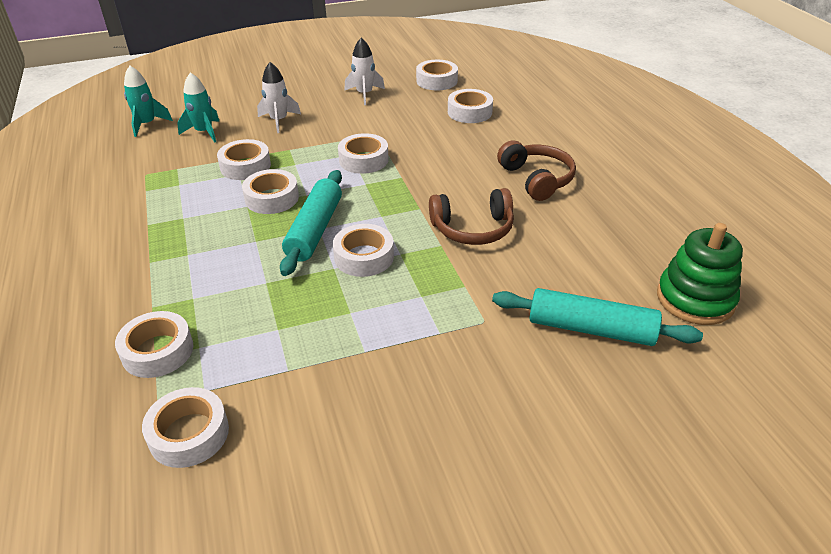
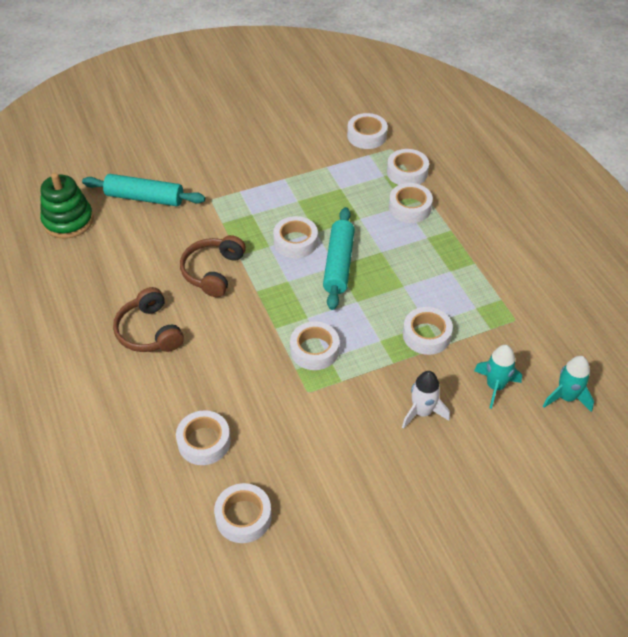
camera: 175 degrees right, 10 degrees up
white tape [242,169,299,214] -> white tape moved to [389,183,433,223]
white rocket [344,38,385,105] -> none
brown headphones [429,188,514,245] -> brown headphones turned 60 degrees counterclockwise [180,235,246,297]

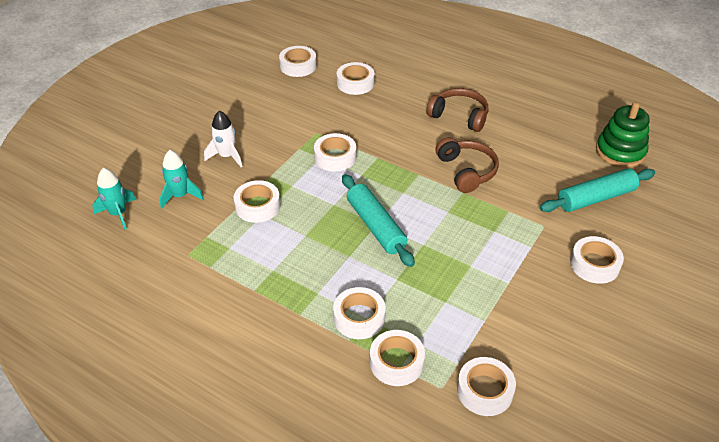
camera: 145 degrees right, 5 degrees down
white tape [273,216,318,258] -> white tape moved to [570,236,624,284]

